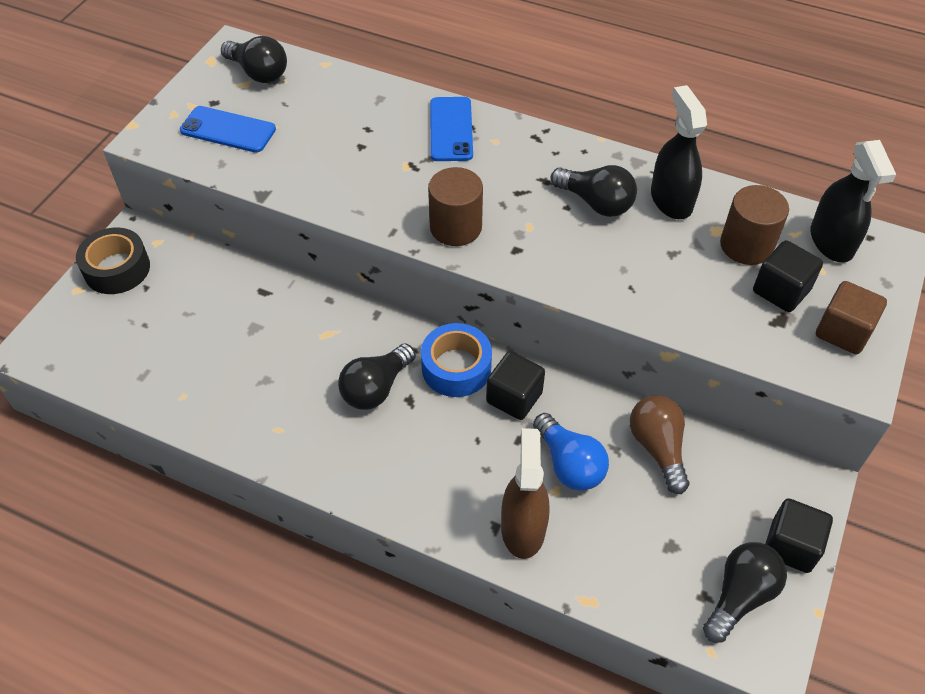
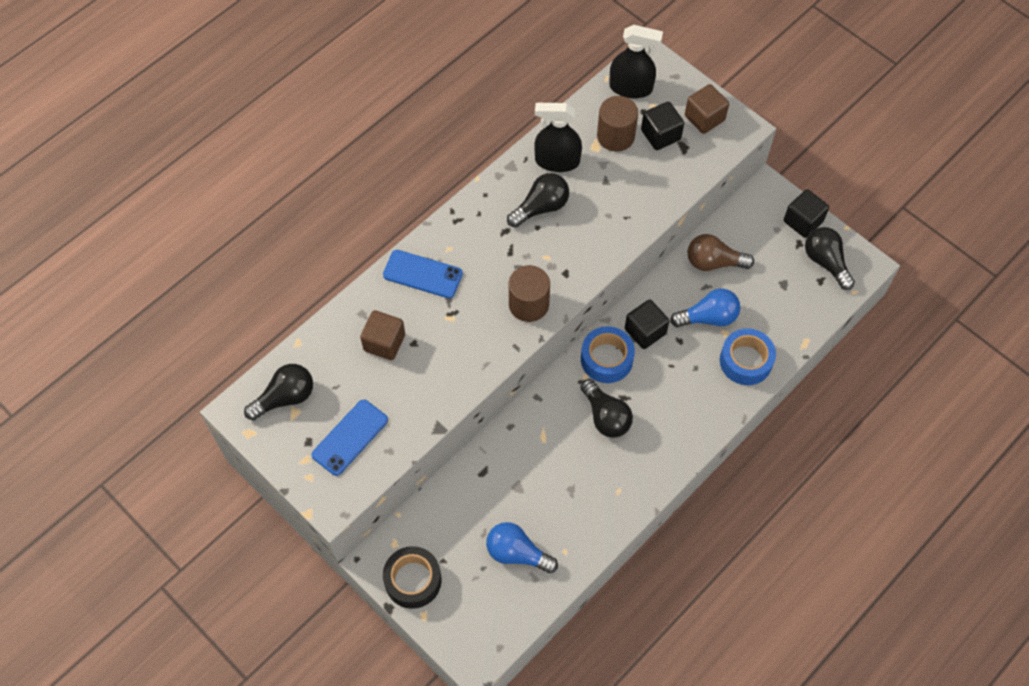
camera: 70 degrees left, 10 degrees up
brown spray bottle [501,428,550,559] -> blue tape [720,328,776,385]
none -> brown cube [360,310,405,360]
none -> blue light bulb [486,522,558,573]

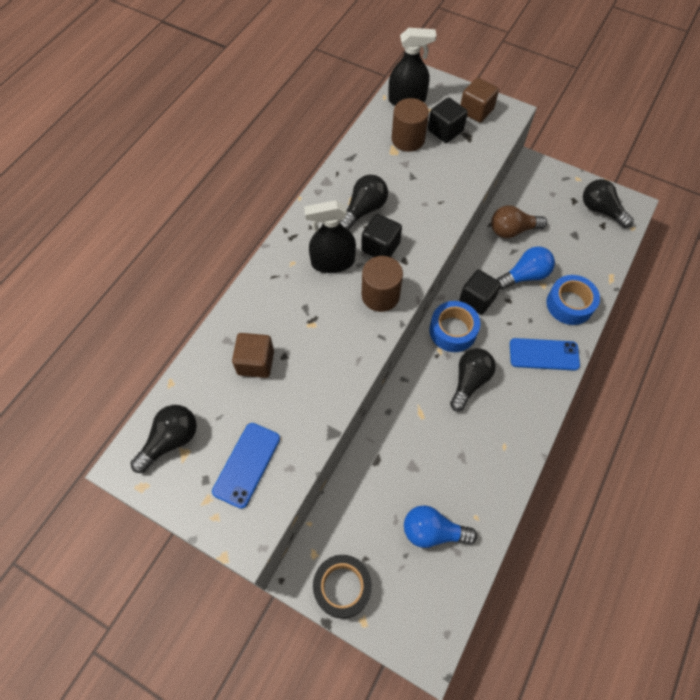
camera: 15 degrees left, 0 degrees up
blue phone [383,250,463,298] -> blue phone moved to [510,338,580,371]
black spray bottle [534,103,582,172] -> black spray bottle moved to [304,200,356,273]
black light bulb [580,379,633,438] -> black light bulb turned 105 degrees counterclockwise [450,348,496,411]
black cube [784,189,829,238] -> black cube moved to [361,214,402,257]

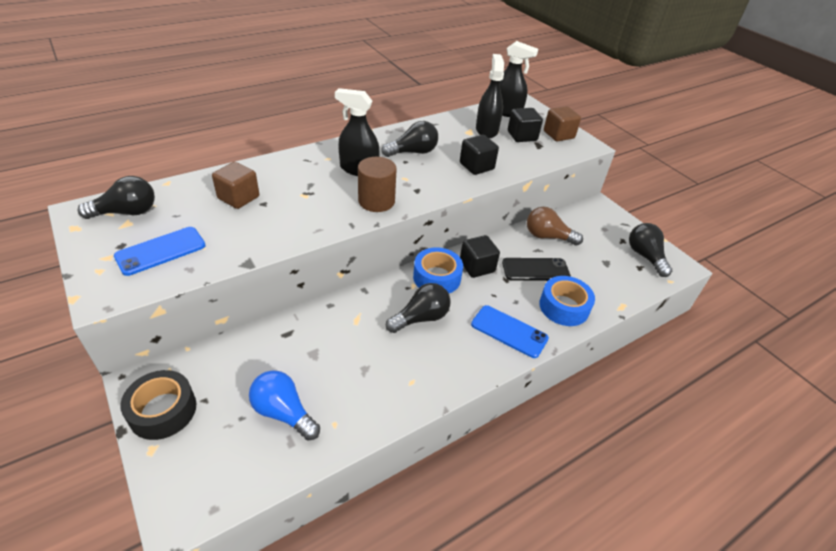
camera: 25 degrees right, 20 degrees down
black cube [361,214,402,257] -> black cube moved to [460,135,499,175]
brown cylinder [392,98,429,152] -> black spray bottle [476,54,504,138]
blue light bulb [496,246,555,290] -> black phone [502,258,571,281]

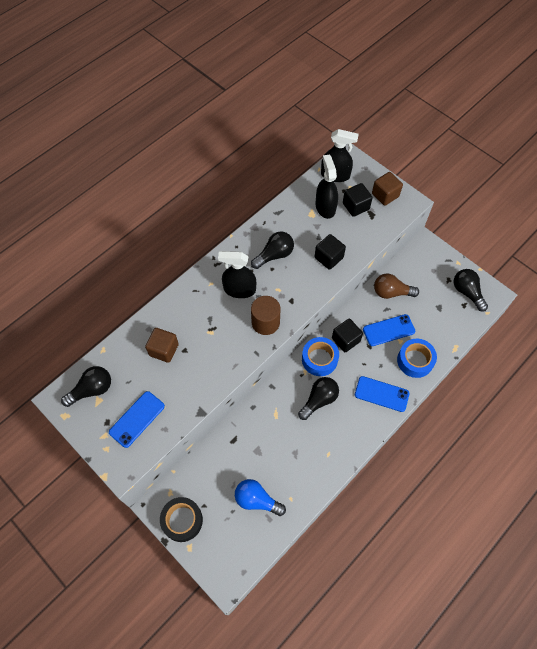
camera: 10 degrees left, 20 degrees up
black phone [502,258,571,281] -> blue phone [363,314,415,346]

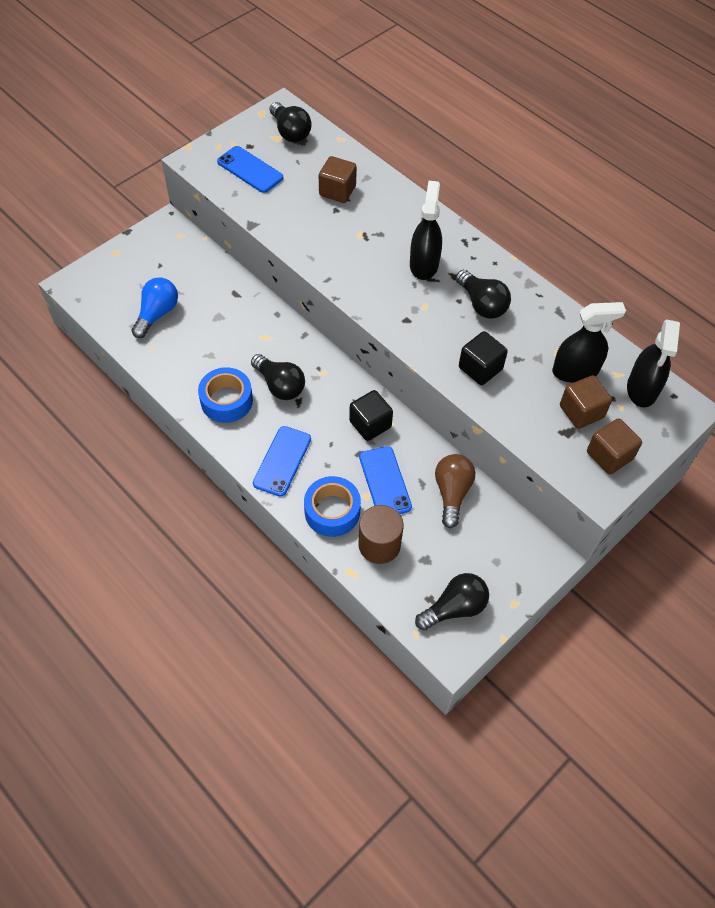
camera: 90 degrees right, 5 degrees down
black tape [160,497,203,542] -> none
brown cylinder [251,296,280,335] -> brown cylinder moved to [358,505,403,564]
blue tape [302,337,339,376] -> blue tape moved to [198,367,253,423]
black cube [343,183,373,217] -> brown cube [560,375,612,429]

